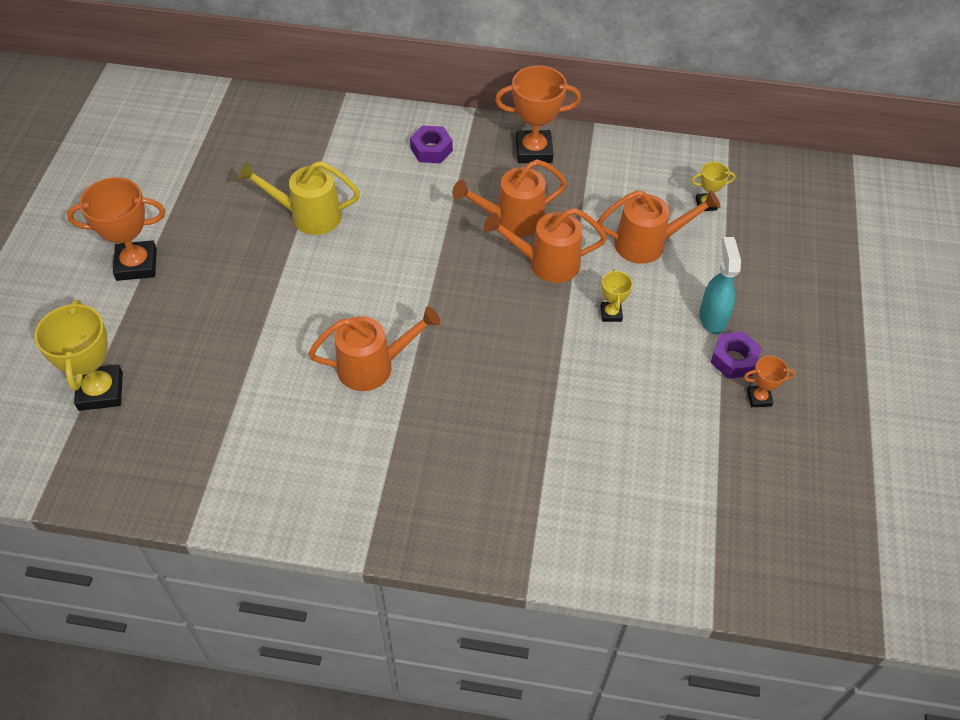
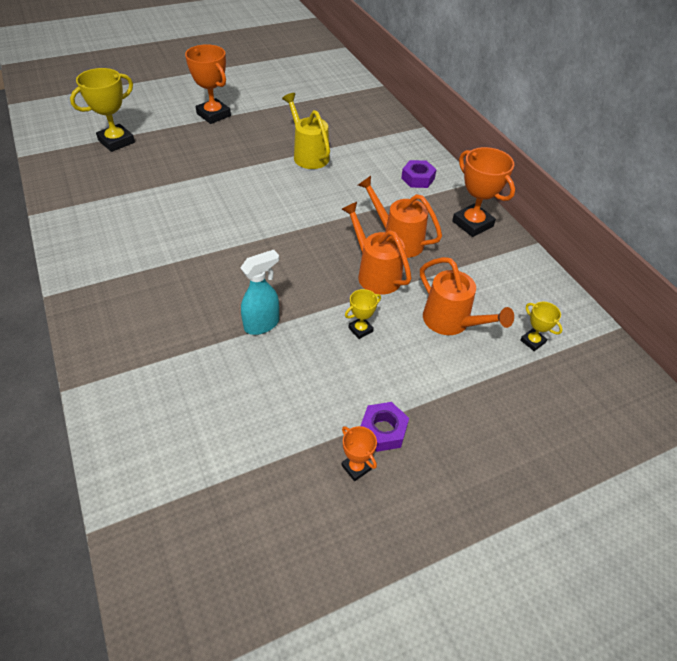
camera: 55 degrees right, 5 degrees down
orange watering can [308,306,441,391] -> none
turquoise spray bottle [699,237,741,334] -> turquoise spray bottle moved to [240,250,279,335]

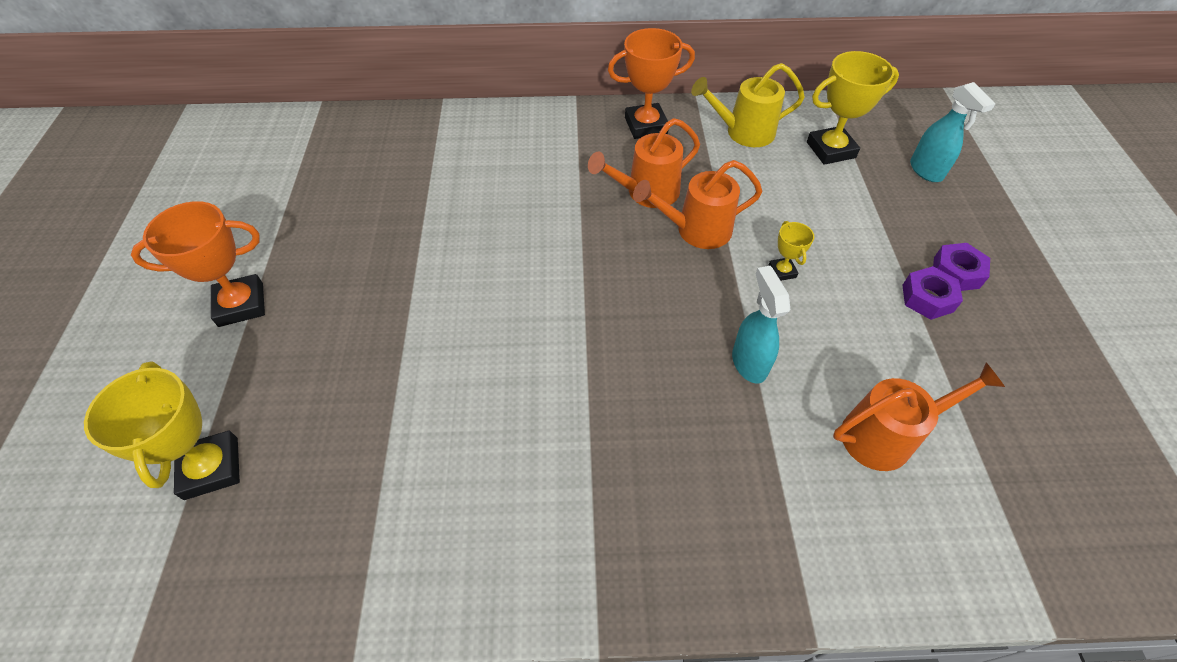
camera: 65 degrees left, 5 degrees up
yellow watering can [282,93,330,169] -> yellow watering can moved to [691,63,805,147]
orange trophy [342,426,377,481] -> none
purple nut [401,160,437,188] -> purple nut moved to [933,243,990,291]
orange watering can [420,257,514,335] -> orange watering can moved to [833,362,1005,471]
yellow trophy [520,302,563,351] -> yellow trophy [807,51,899,165], size x1.96
none -> turquoise spray bottle [910,82,996,182]

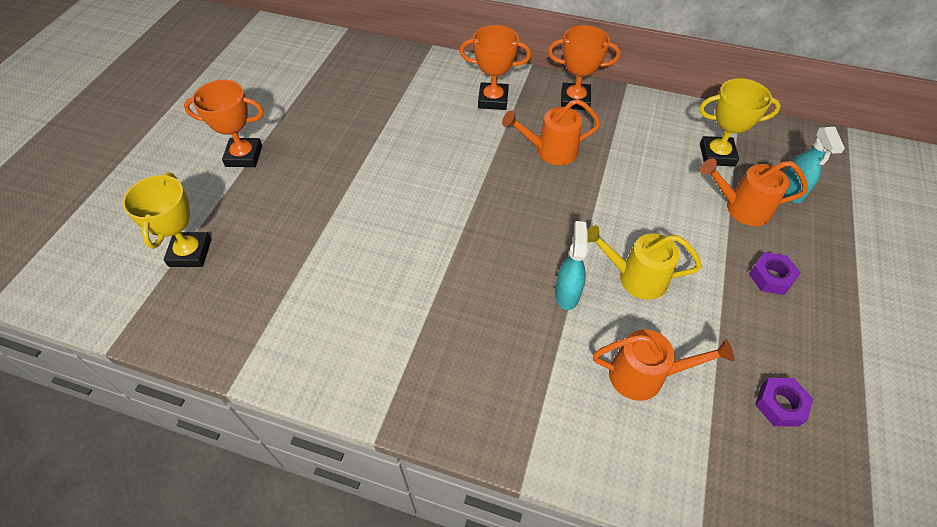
camera: 20 degrees right, 0 degrees up
orange watering can [633,160,762,249] -> orange watering can moved to [700,159,808,226]
yellow watering can [691,63,805,147] -> yellow watering can moved to [587,225,702,300]
yellow trophy [768,221,814,281] -> none
purple nut [902,266,963,320] -> purple nut moved to [755,378,813,427]
none -> orange trophy [460,25,531,110]

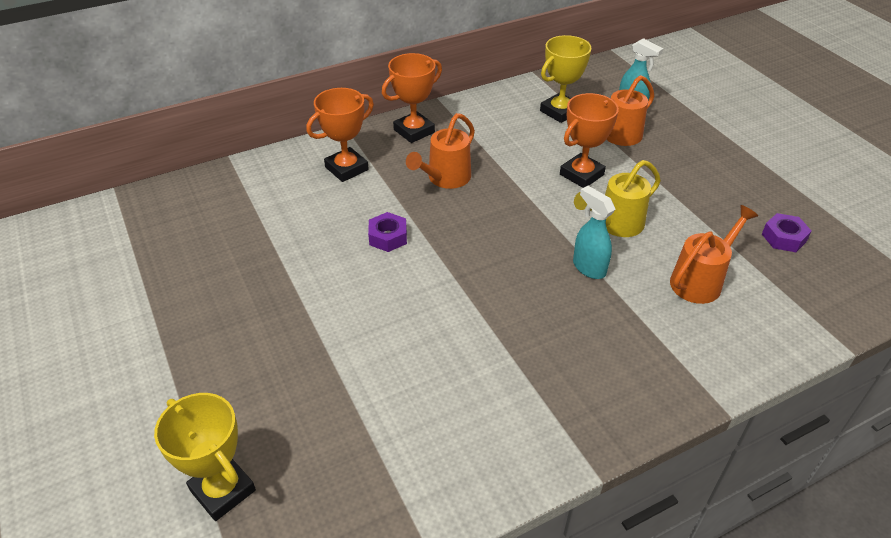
camera: 45 degrees left, 10 degrees down
orange trophy [184,80,264,167] -> orange trophy moved to [560,93,619,188]
purple nut [749,252,801,295] -> purple nut moved to [368,212,407,252]

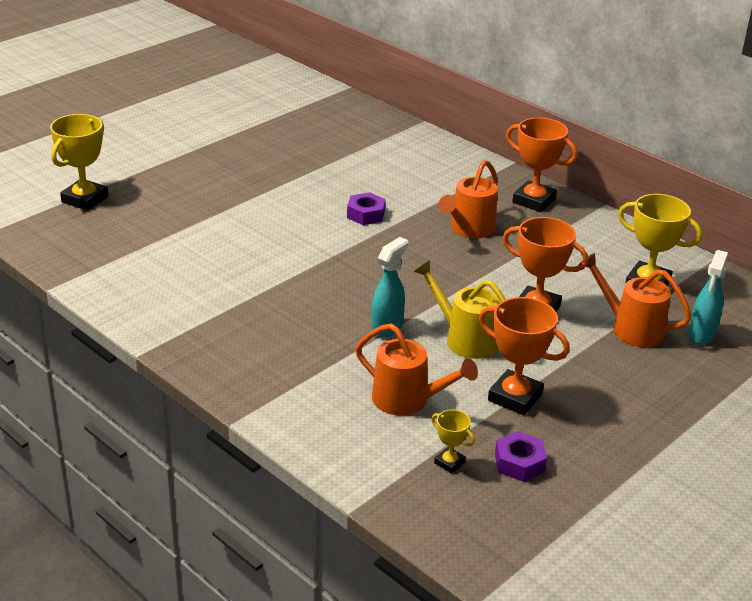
camera: 70 degrees right, 10 degrees down
orange trophy [306,88,374,182] -> orange trophy moved to [479,297,570,415]
orange watering can [406,113,475,189] -> orange watering can turned 75 degrees counterclockwise [439,160,498,238]
none -> yellow trophy [431,410,475,473]

